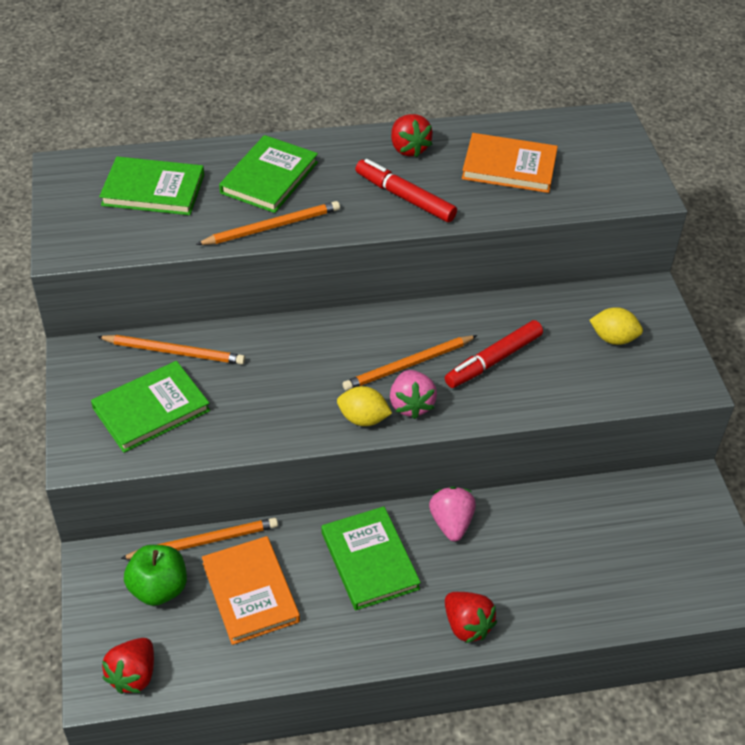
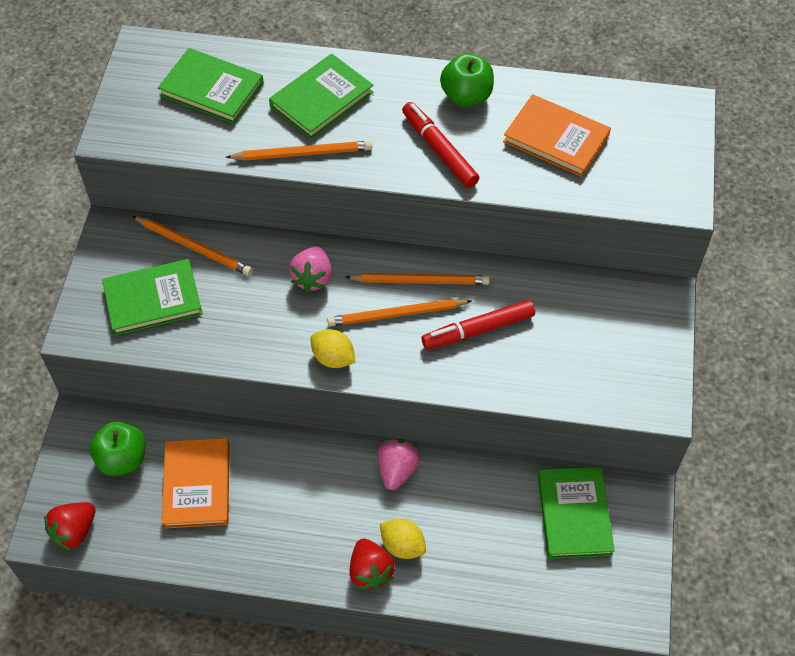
camera: 20 degrees right, 10 degrees up
orange pencil [120,518,278,559] -> orange pencil moved to [345,273,490,285]
green book [322,506,421,610] -> green book moved to [538,467,615,559]
pink strawberry [390,370,437,419] -> pink strawberry moved to [289,246,332,293]
red strawberry [391,114,433,158] -> green apple [440,53,494,107]
yellow lemon [590,307,643,345] -> yellow lemon moved to [380,519,426,559]

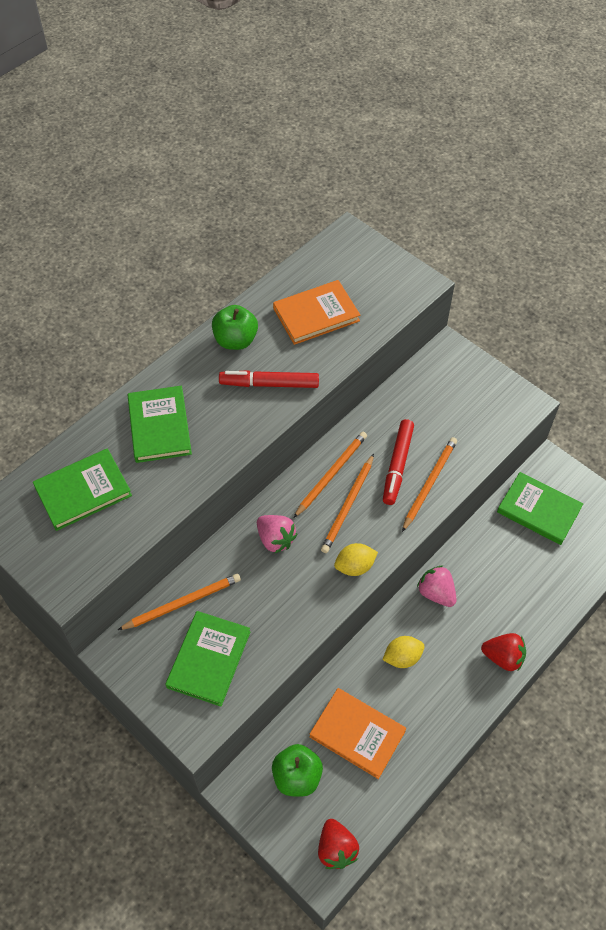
camera: 55 degrees left, 0 degrees up
orange pencil [226,141,372,161] -> orange pencil moved to [402,437,457,532]
yellow lemon [380,519,426,559] -> yellow lemon moved to [382,636,425,668]

